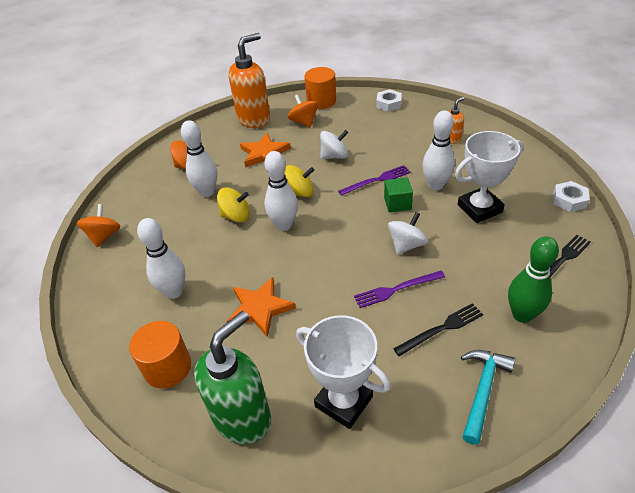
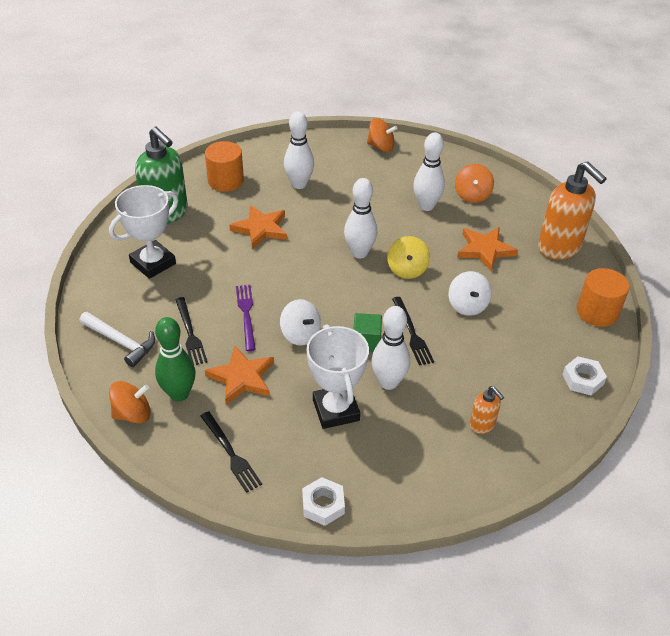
camera: 95 degrees right, 0 degrees up
yellow spinning top [217,187,250,222] -> none
orange spinning top [288,94,318,128] -> orange spinning top moved to [109,381,151,423]
purple fork [338,165,411,196] -> black fork [392,297,434,366]
turquoise hammer [461,350,515,445] -> white hammer [79,312,155,367]
none -> orange star [205,346,274,405]

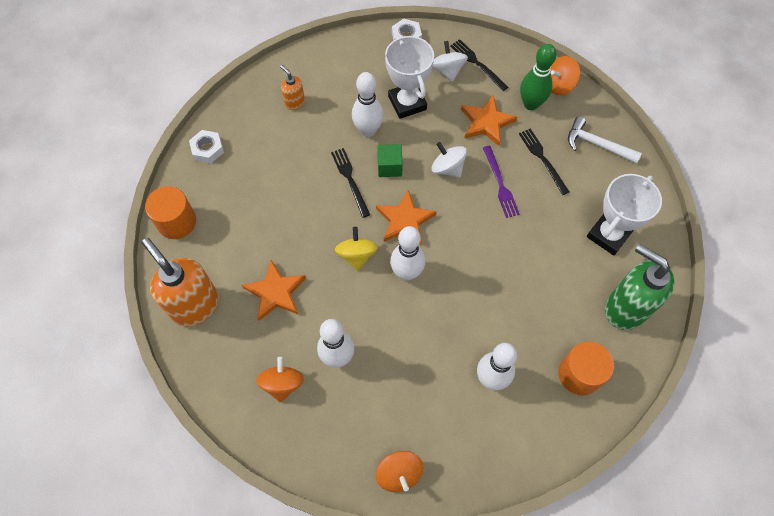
camera: 175 degrees right, 20 degrees up
orange star [229,205,287,249] -> orange star moved to [376,190,437,246]
orange spinning top [367,118,398,152] -> orange spinning top turned 120 degrees counterclockwise [376,451,423,492]
white spinning top [448,271,492,316] -> white spinning top moved to [433,41,468,82]

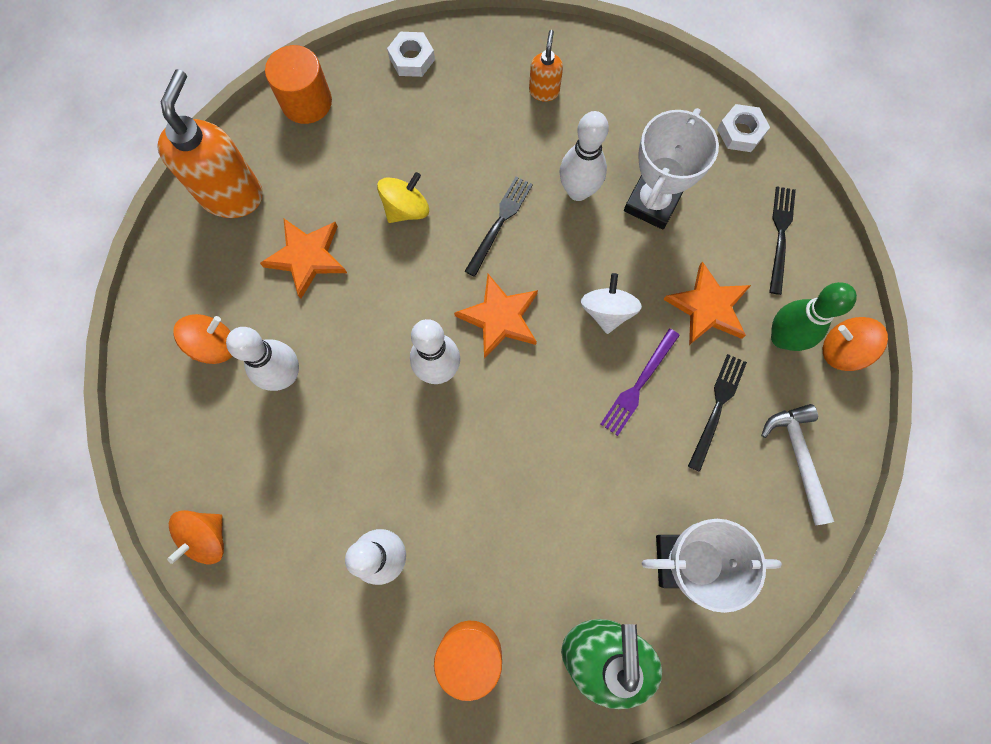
camera: 50 degrees right, 10 degrees up
yellow spinning top [335,227,378,271] -> yellow spinning top moved to [377,172,429,223]
green cube [377,144,403,177] -> none
white spinning top [433,41,468,82] -> none

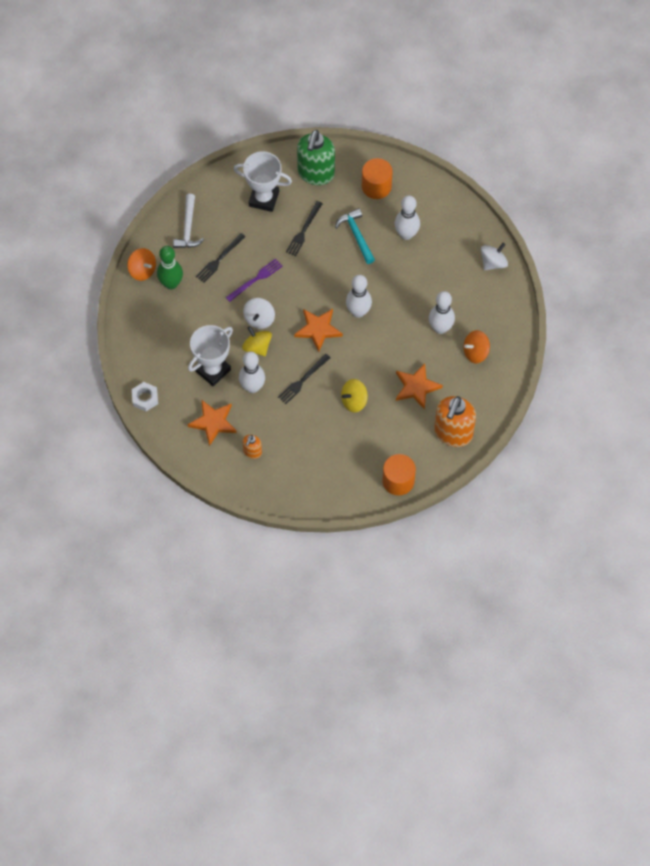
camera: 165 degrees left, 10 degrees down
orange spinning top [167,510,224,564] -> white spinning top [481,243,508,270]
white nut [387,32,435,77] -> none
orange star [663,261,751,345] -> orange star moved to [188,400,237,446]
black fork [769,186,796,295] -> black fork moved to [286,201,323,256]
none -> yellow spinning top [242,326,272,356]
none -> turquoise hammer [335,208,375,264]

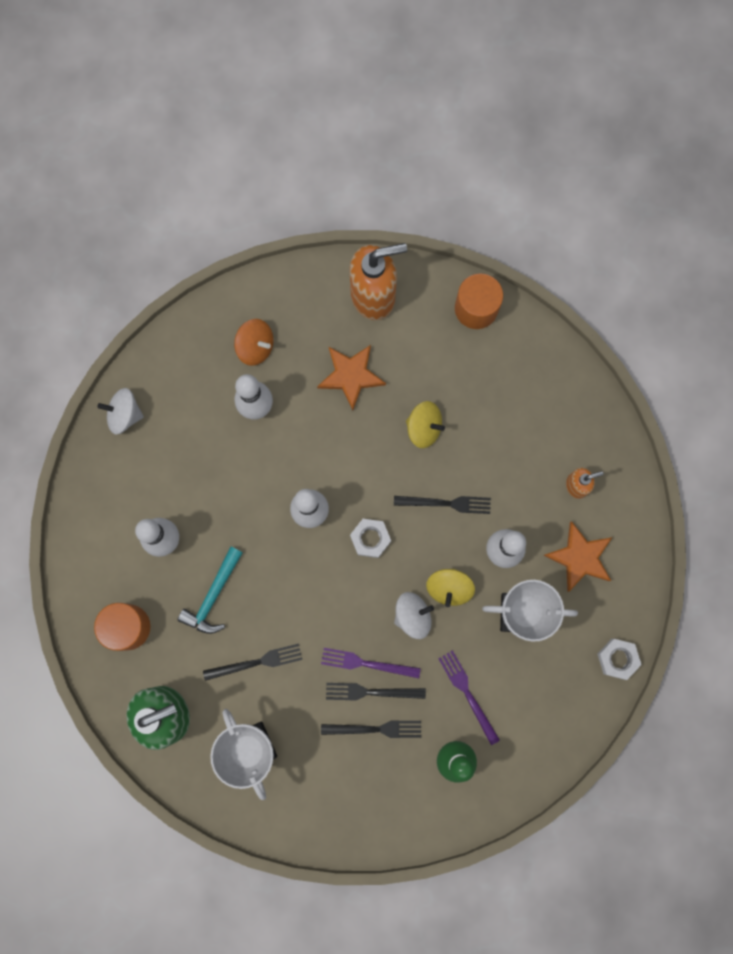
camera: 130 degrees left, 15 degrees up
orange spinning top [127,248,156,281] -> none
white hammer [173,194,204,248] -> none
orange star [294,309,343,352] -> white nut [350,519,391,558]
none -> black fork [326,683,426,700]
none -> purple fork [438,650,500,745]

